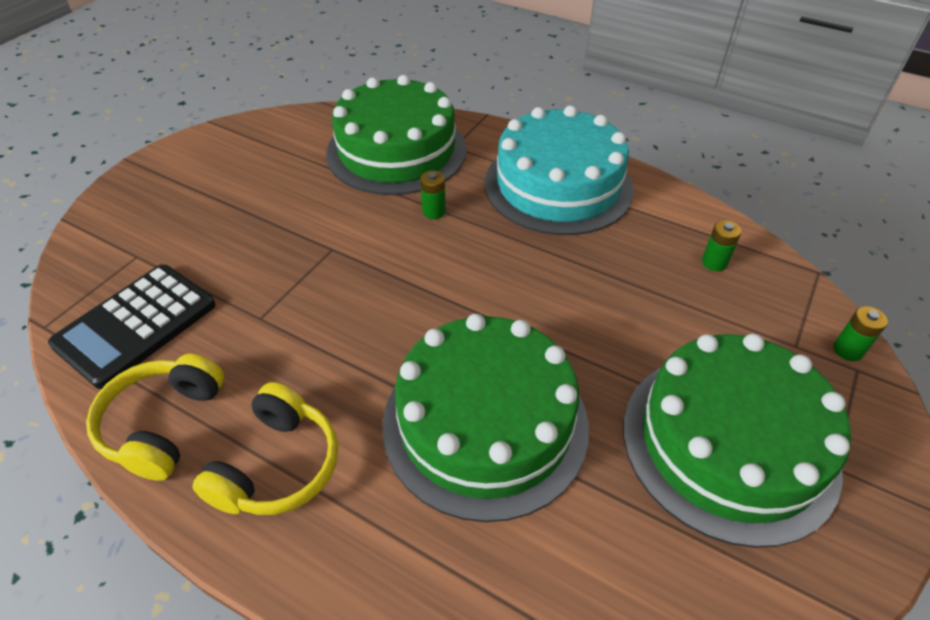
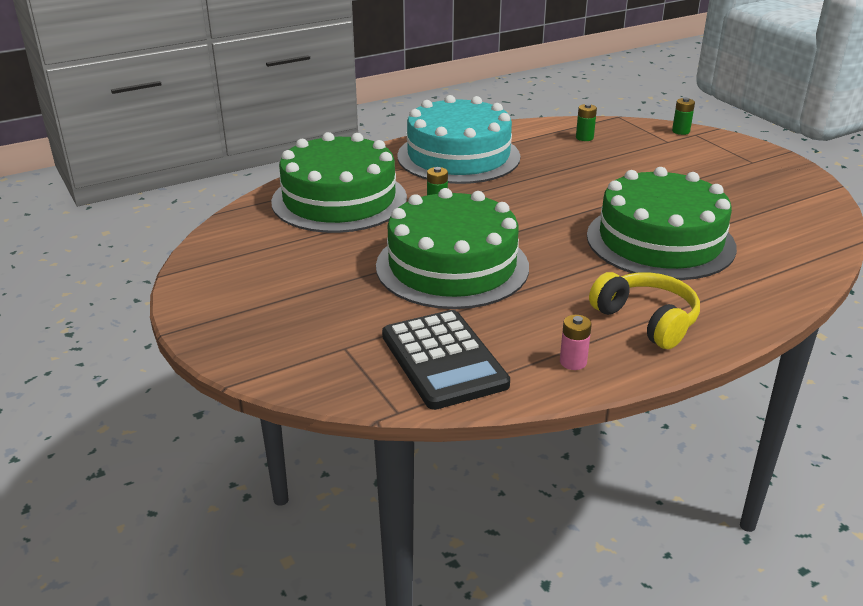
camera: 60 degrees left, 15 degrees down
yellow headphones [86,354,224,481] -> pink battery [560,315,592,370]
green cake [623,333,851,548] -> green cake moved to [376,188,529,309]

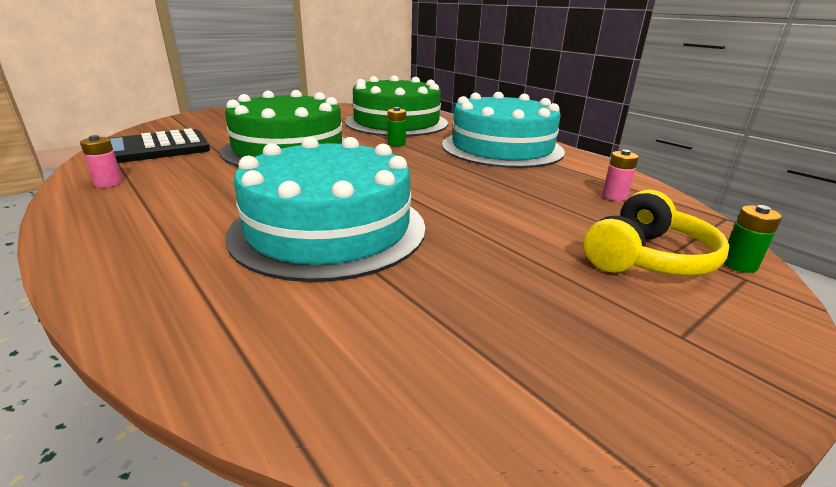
camera: 80 degrees right, 5 degrees down
green battery [576,104,597,141] -> pink battery [602,150,639,201]
green cake [587,167,737,280] -> turquoise cake [225,137,425,282]
yellow headphones [589,272,700,349] -> yellow headphones moved to [584,190,729,276]

